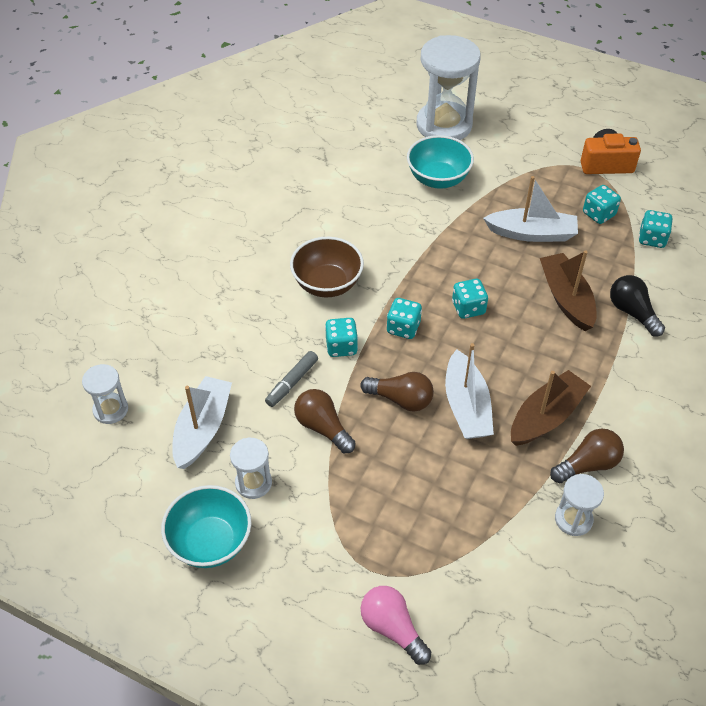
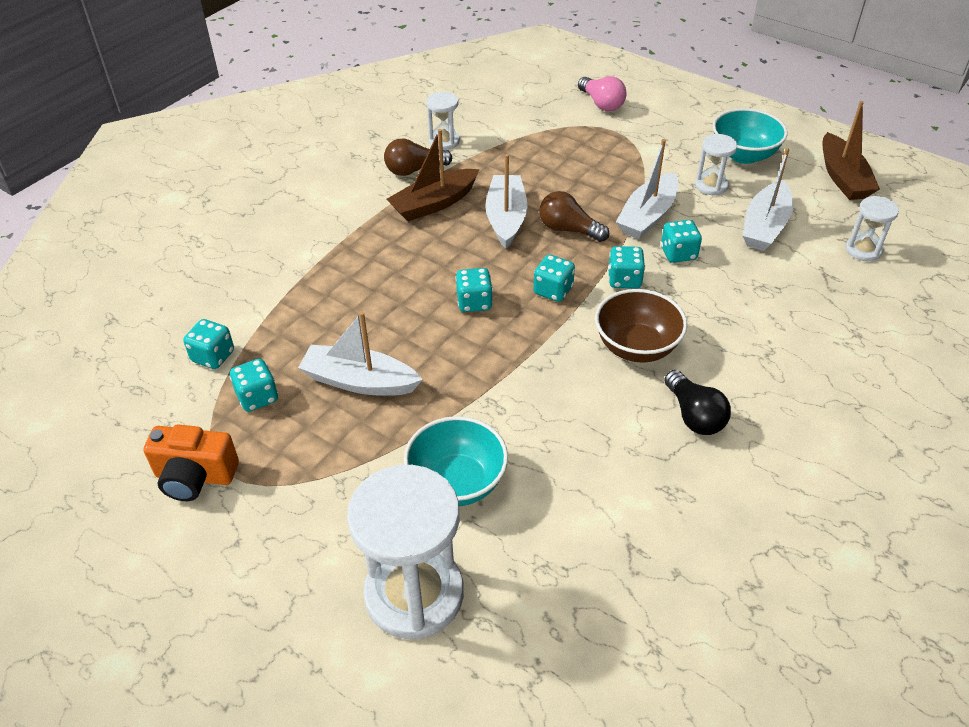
camera: 170 degrees left, 5 degrees down
grey marker [265,351,318,407] -> turquoise dice [661,220,702,263]
brown light bulb [294,389,356,453] -> white boat [616,139,678,239]
brown boat [540,250,597,331] -> brown boat moved to [823,101,880,200]
black light bulb [610,275,665,337] -> black light bulb moved to [664,370,731,435]

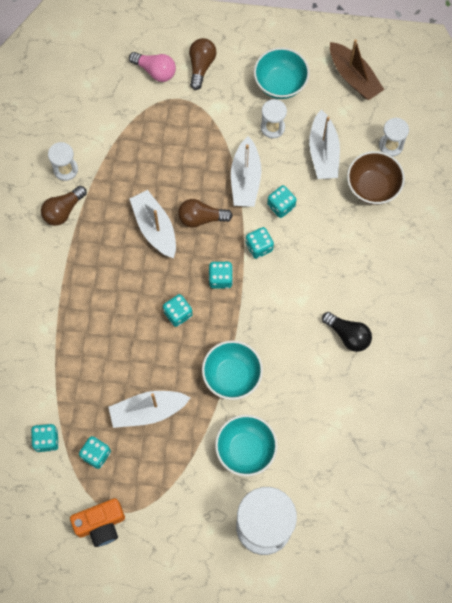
camera: 30 degrees left, 25 degrees up
brown boat [386,129,480,221] -> none
brown bowl [595,289,687,363] -> brown bowl moved to [347,151,405,205]
none -> brown light bulb [189,38,216,90]
none -> turquoise bowl [202,341,263,400]

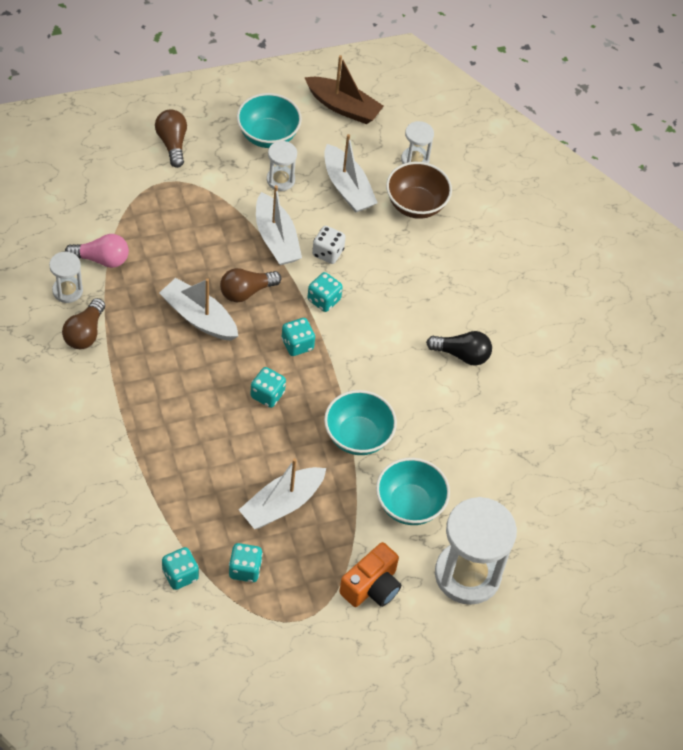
camera: 30 degrees left, 15 degrees down
orange camera [70,498,125,547] -> orange camera moved to [339,542,401,607]
pink light bulb [129,52,176,82] -> pink light bulb moved to [65,234,129,268]
turquoise dice [267,185,296,218] -> white dice [312,226,346,264]

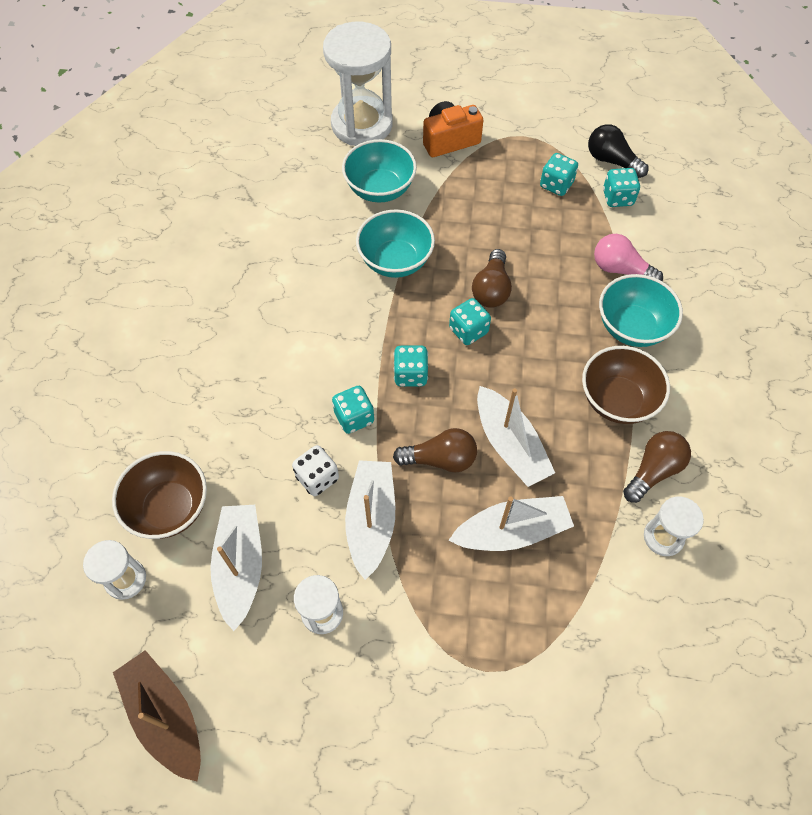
camera: 150 degrees left, 5 degrees up
pink light bulb [65,234,129,268] -> pink light bulb moved to [594,234,663,281]
brown light bulb [155,109,187,168] -> brown light bulb moved to [472,249,512,308]
turquoise bowl [237,93,302,148] -> turquoise bowl moved to [599,274,683,347]
white boat [239,458,326,529] -> white boat moved to [449,496,574,551]
black light bulb [426,331,492,366] -> black light bulb moved to [588,124,648,178]
none -> brown bowl [582,346,670,424]

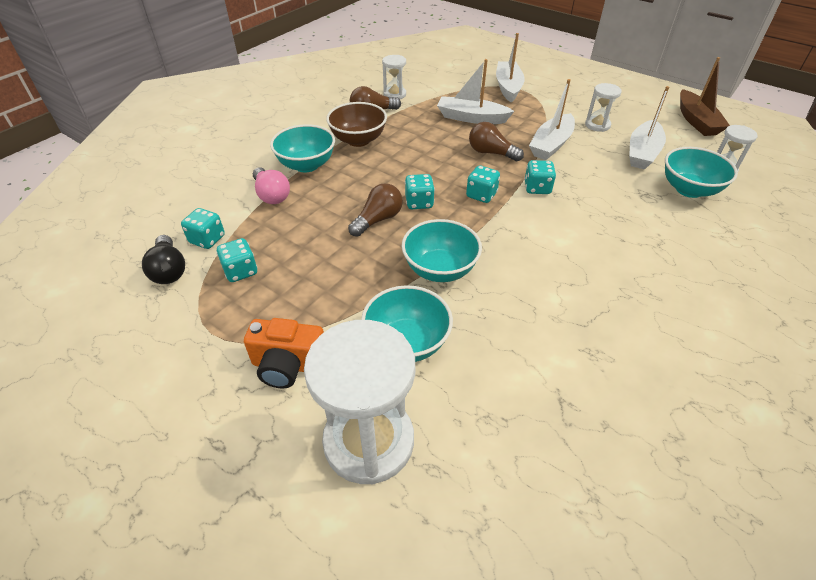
camera: 150 degrees left, 15 degrees down
brown bowl [112,451,207,539] -> turquoise bowl [665,147,738,198]
white dice [292,445,339,496] -> none
white boat [477,386,555,487] -> white boat moved to [496,33,525,103]

